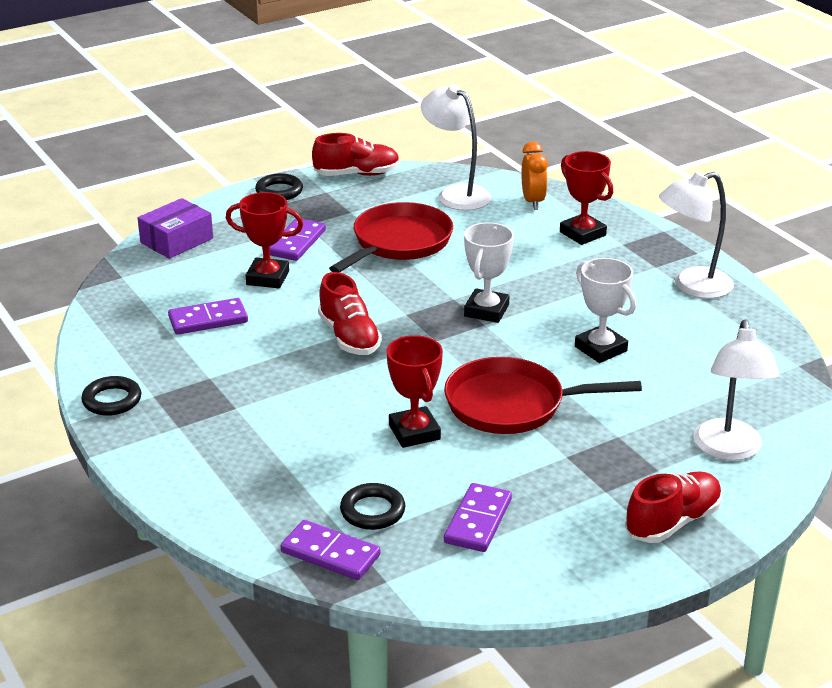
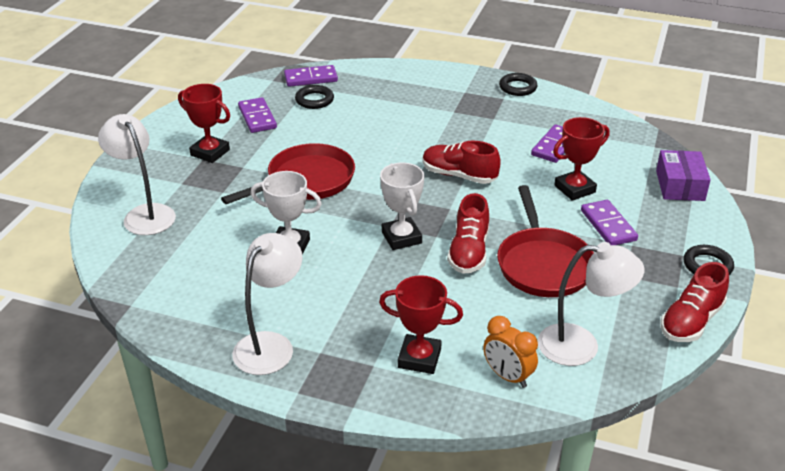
camera: 140 degrees right, 5 degrees up
red trophy [387,335,443,448] -> red trophy moved to [178,84,230,163]
red shoe [625,471,722,543] -> red shoe moved to [447,193,489,274]

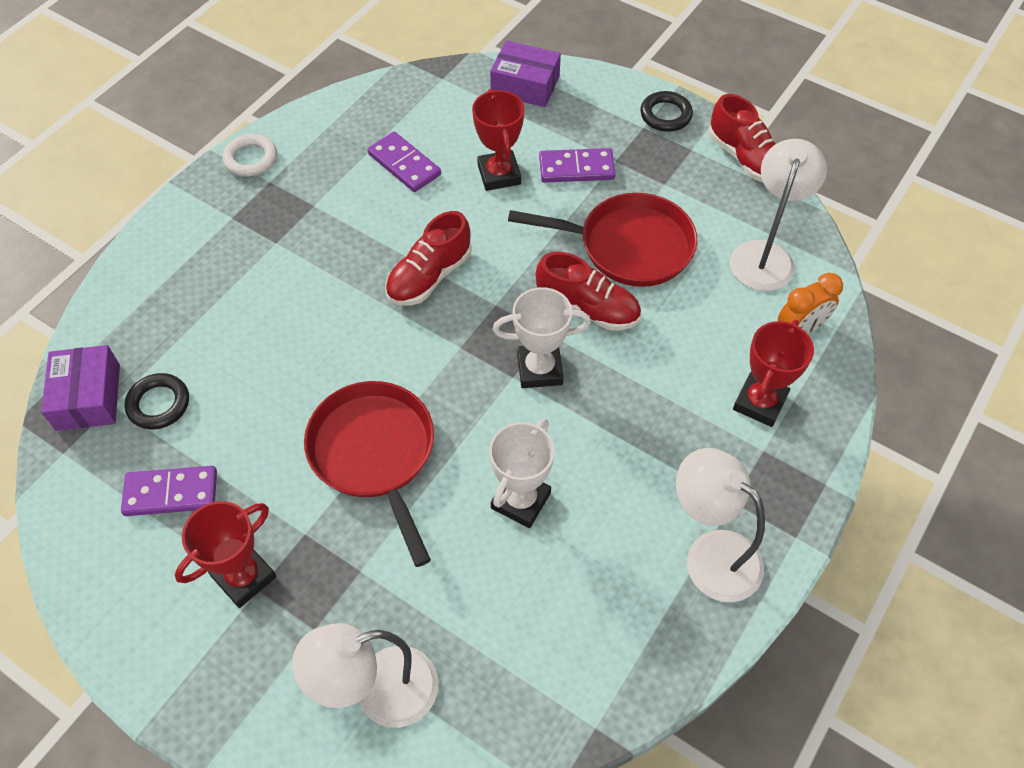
camera: 75 degrees left, 20 degrees up
purple domino [284,65,338,87] -> purple box [41,345,120,431]
black ring [499,73,538,96] -> white ring [223,134,277,177]

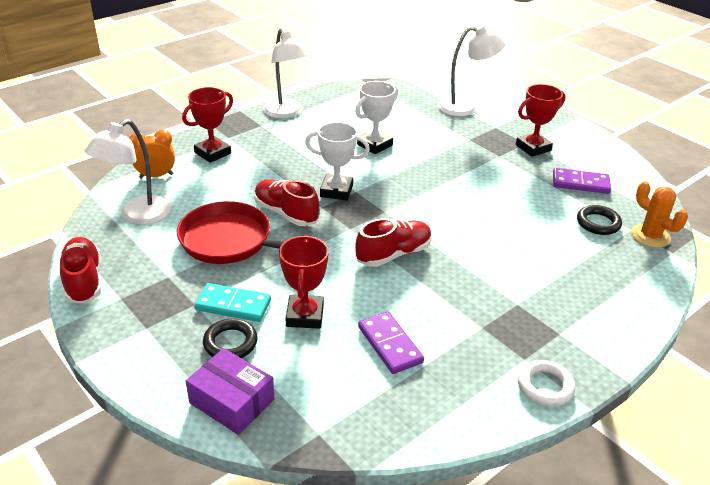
camera: 165 degrees left, 20 degrees down
purple box [41,345,120,431] -> orange cactus [631,181,688,248]
red pan [304,381,434,567] -> none
purple domino [539,148,616,183] -> turquoise domino [194,283,271,322]
black ring [640,91,693,132] -> black ring moved to [203,319,258,358]

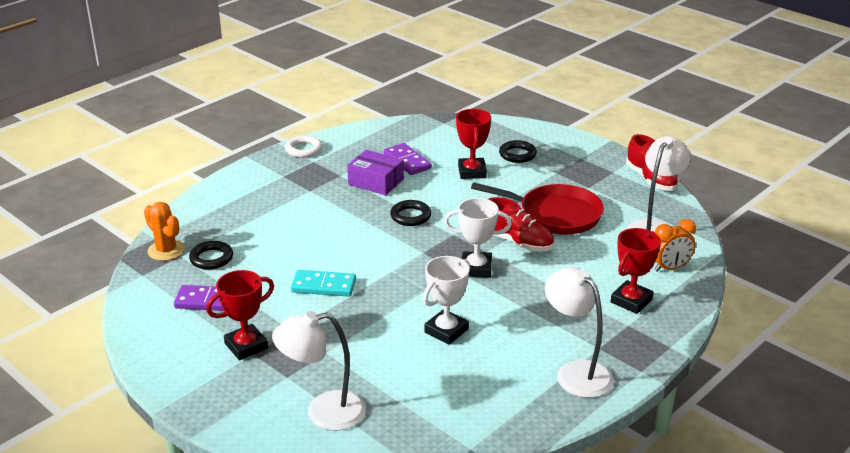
camera: 175 degrees right, 5 degrees down
purple box [186,348,274,435] -> purple box moved to [347,149,404,195]
turquoise domino [194,283,271,322] -> turquoise domino moved to [291,270,356,297]
red shoe [355,218,432,267] -> black ring [390,200,431,226]

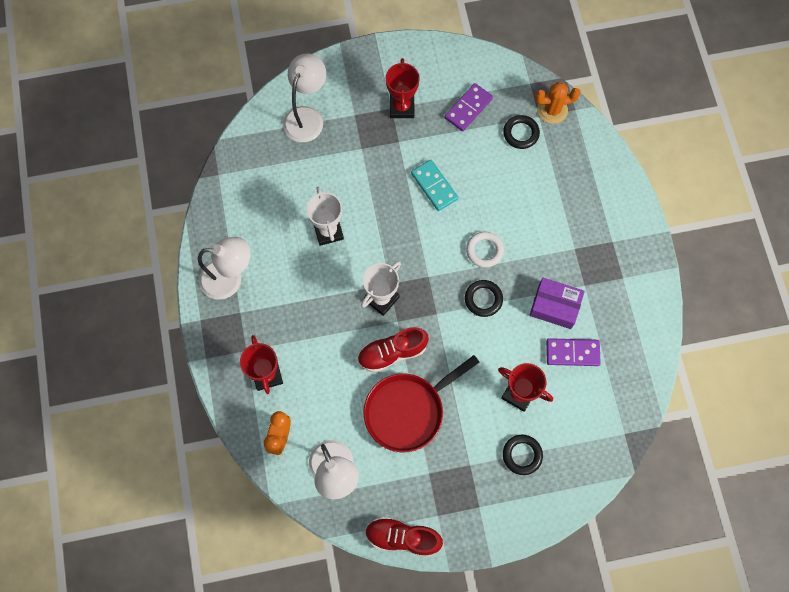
camera: 125 degrees right, 40 degrees up
white ring [285,135,322,158] -> white ring moved to [466,232,504,268]
turquoise domino [291,270,356,297] -> turquoise domino turned 75 degrees counterclockwise [411,160,458,211]
purple box [347,149,404,195] -> purple box turned 45 degrees clockwise [529,278,585,329]

